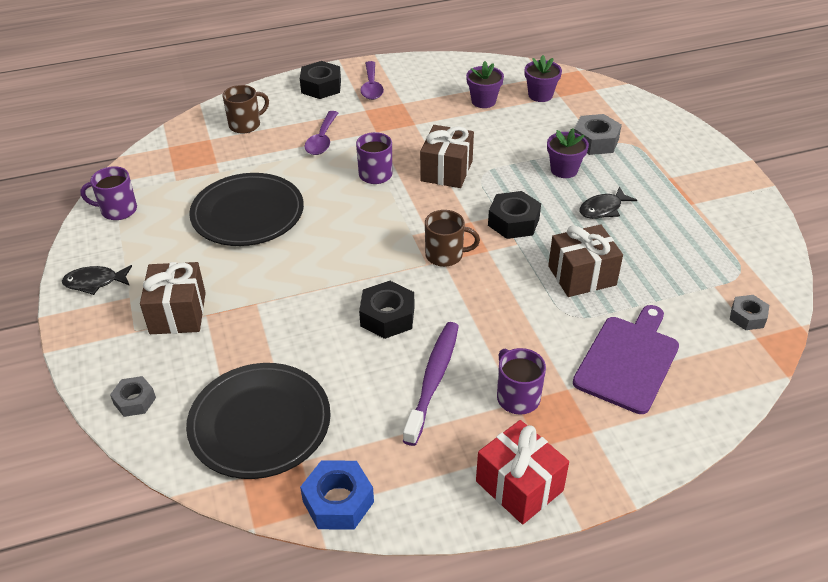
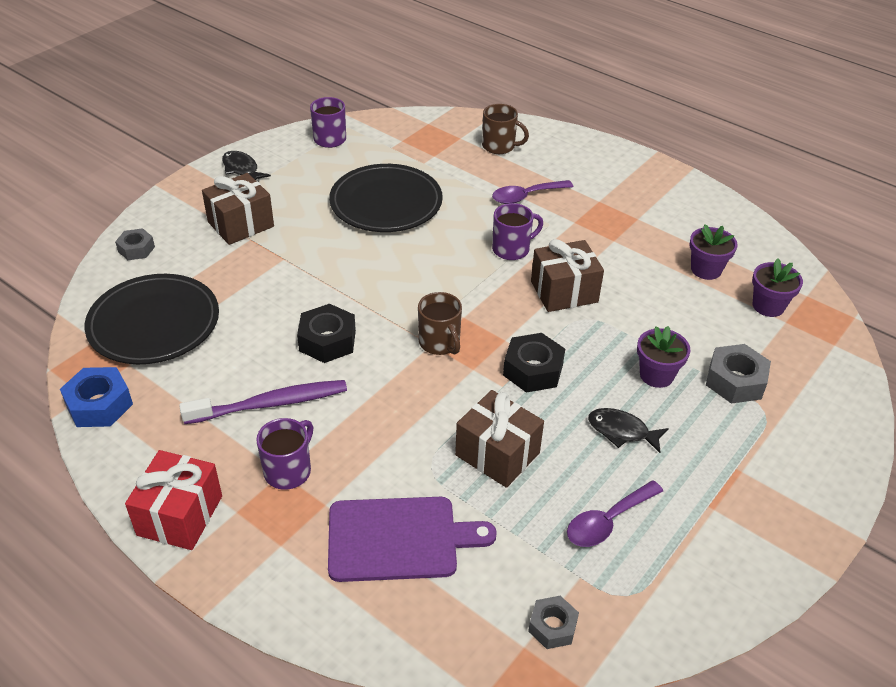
camera: 55 degrees right, 0 degrees up
black nut [300,61,341,99] -> none
purple spoon [360,61,384,100] -> purple spoon moved to [567,480,663,547]

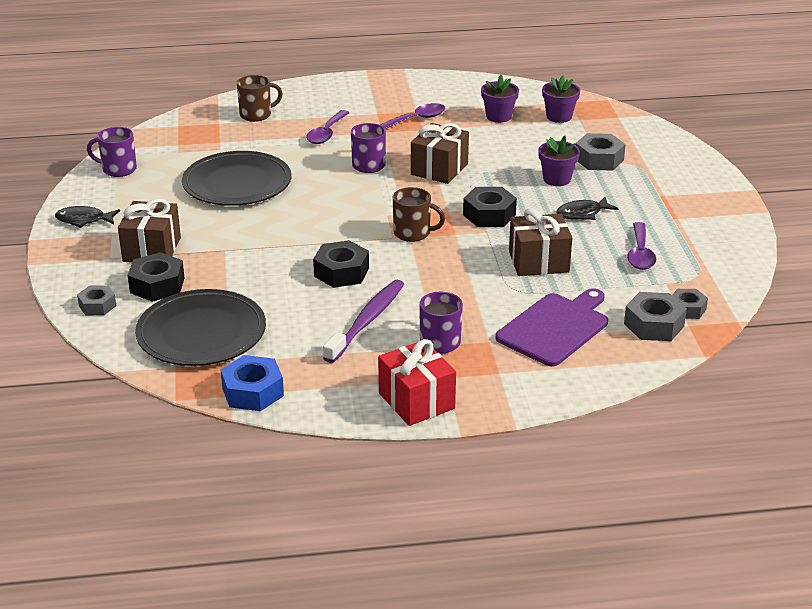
camera: 45 degrees left, 10 degrees down
none -> black nut [128,252,185,302]
none -> purple spoon [380,103,445,129]
none -> grey nut [624,292,687,341]

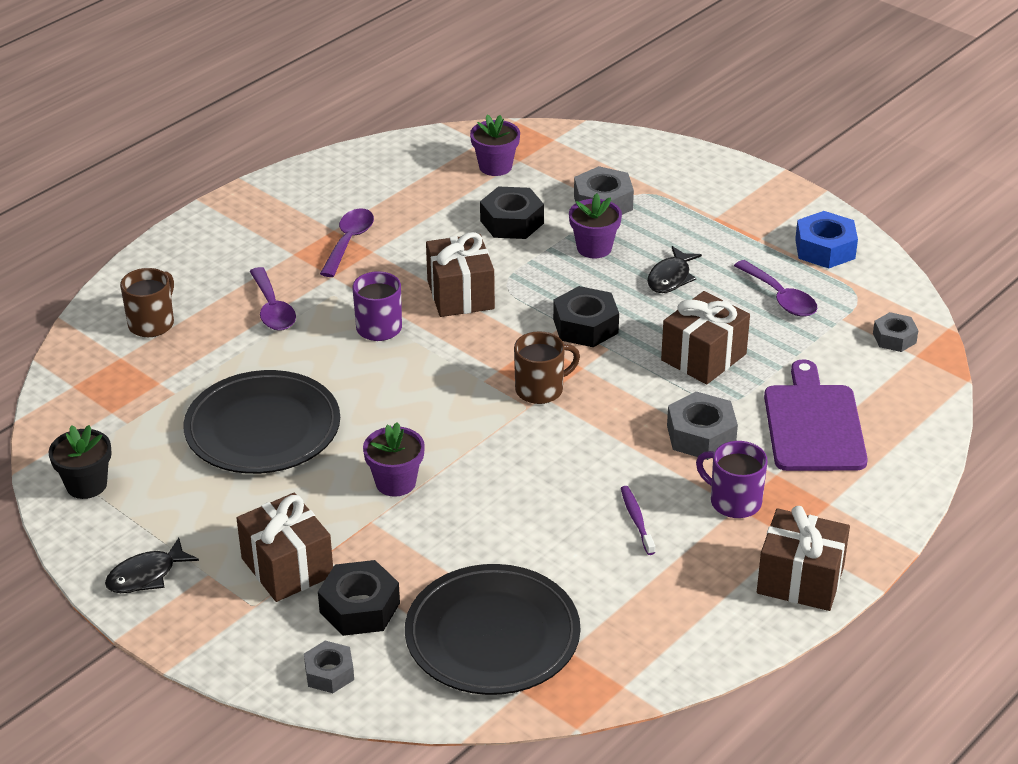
camera: 40 degrees left, 5 degrees up
purple mug [87,127,137,177] -> black flower pot [48,425,112,499]
blue nut [220,355,284,411] -> blue nut moved to [795,211,858,268]
black nut [313,240,369,288] -> black nut moved to [480,186,544,239]
purple toothbrush [323,280,404,363] -> purple toothbrush [621,486,655,555], size x0.51
red gift [378,339,456,426] -> brown gift [757,506,850,611]
purple flower pot [481,75,519,123] -> purple flower pot moved to [363,422,425,497]
grey nut [624,292,687,341] -> grey nut moved to [667,391,738,460]

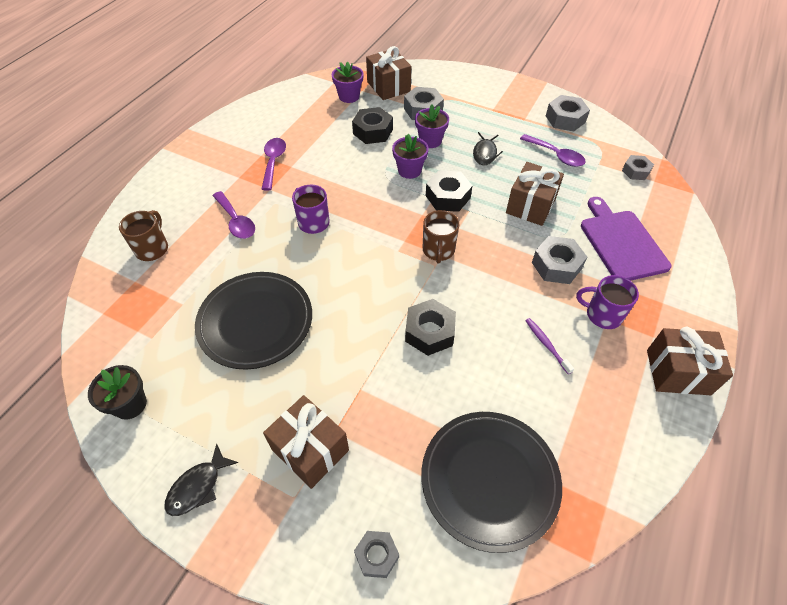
camera: 15 degrees left, 15 degrees up
black nut [318,560,400,636] -> black nut moved to [405,299,456,356]
purple flower pot [363,422,425,497] -> purple flower pot moved to [392,134,429,179]
brown gift [426,232,495,317] -> brown gift moved to [366,46,411,100]
brown mug [514,331,580,404] -> brown mug turned 135 degrees clockwise [423,210,459,264]
blue nut [795,211,858,268] -> grey nut [546,95,590,131]

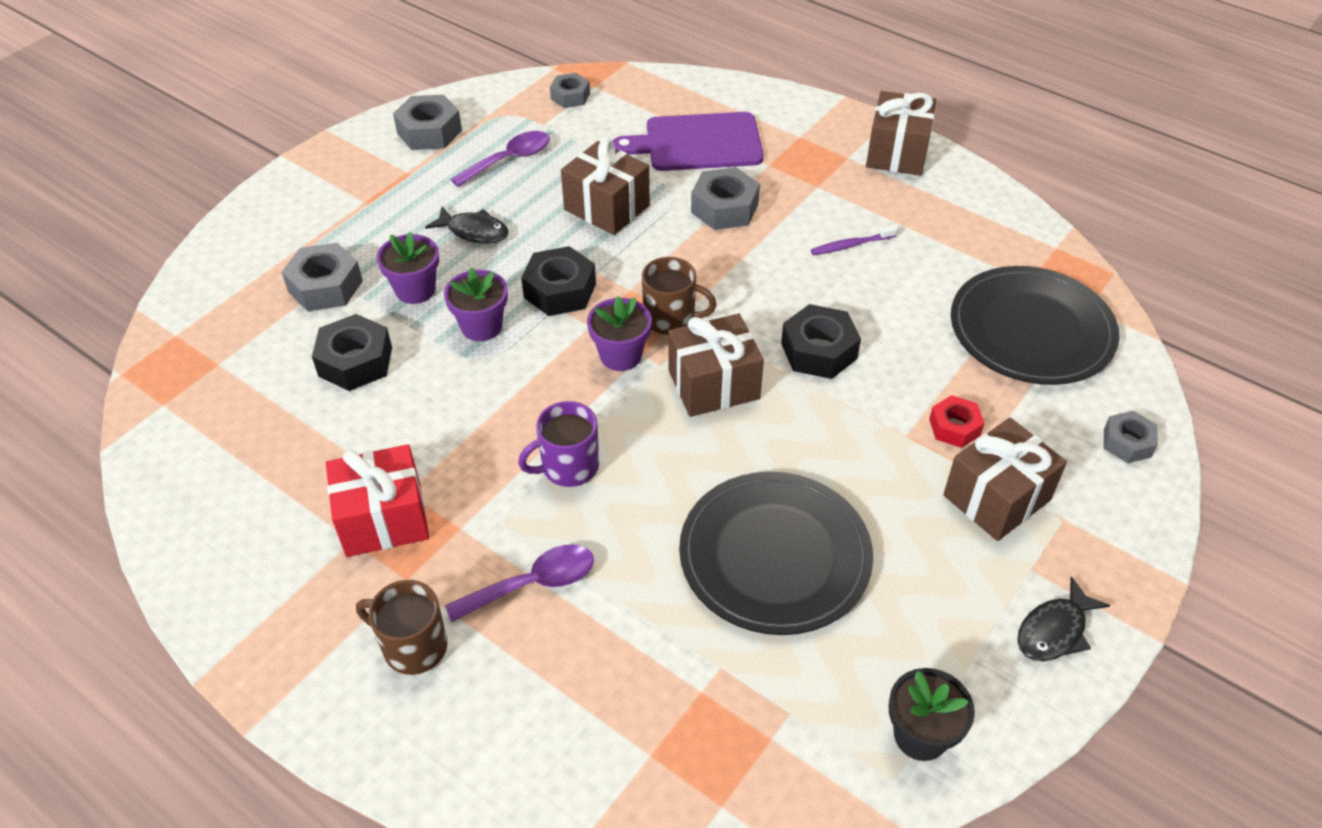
camera: 80 degrees left, 5 degrees down
brown mug [119,210,168,261] -> brown mug moved to [356,580,448,675]
black fish [165,443,238,516] -> black fish turned 90 degrees clockwise [1017,576,1110,662]
purple spoon [262,138,286,191] -> red gift [326,444,429,557]
purple flower pot [332,62,364,103] -> purple flower pot moved to [587,296,652,371]
brown gift [366,46,411,100] -> brown gift moved to [668,314,764,417]
purple mug [576,275,639,329] -> none
none -> red nut [929,395,985,448]

